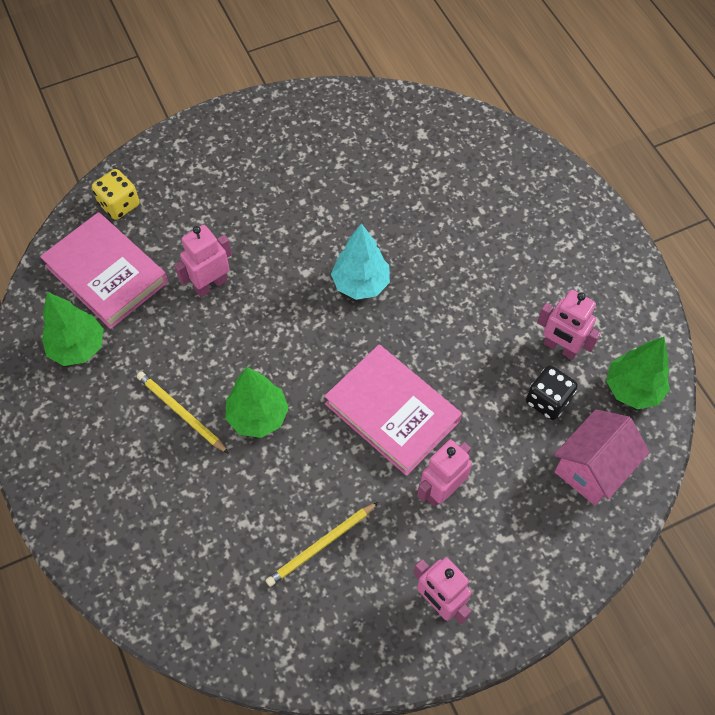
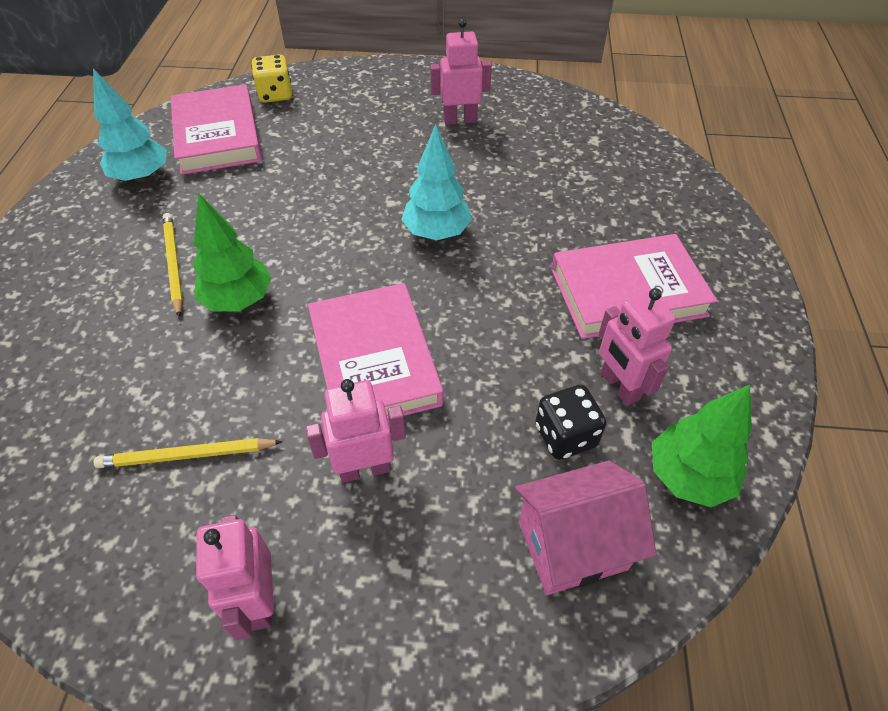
camera: 30 degrees right, 10 degrees down
green tree [42,292,104,366] -> turquoise tree [93,69,167,182]
pink robot [174,225,232,297] -> pink robot moved to [430,19,492,125]
none -> pink book [551,234,717,339]

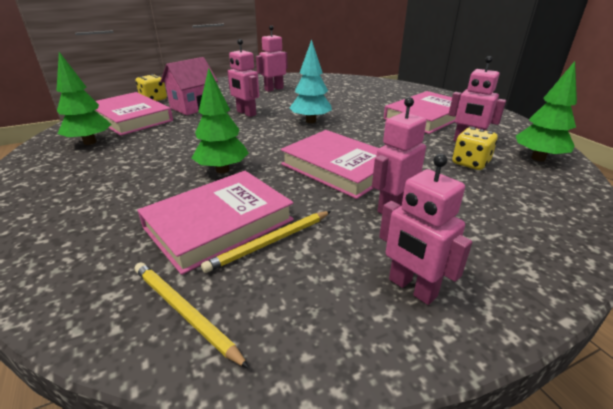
camera: 30 degrees left, 20 degrees down
turquoise tree [93,69,167,182] -> green tree [57,52,112,145]
yellow pencil [163,213,183,317] -> yellow pencil moved to [135,262,250,369]
pink house [515,461,656,595] -> pink house moved to [160,57,218,115]
black dice [535,385,607,460] -> yellow dice [452,127,498,170]
none -> pink book [137,171,294,275]
none -> pink robot [227,39,259,117]

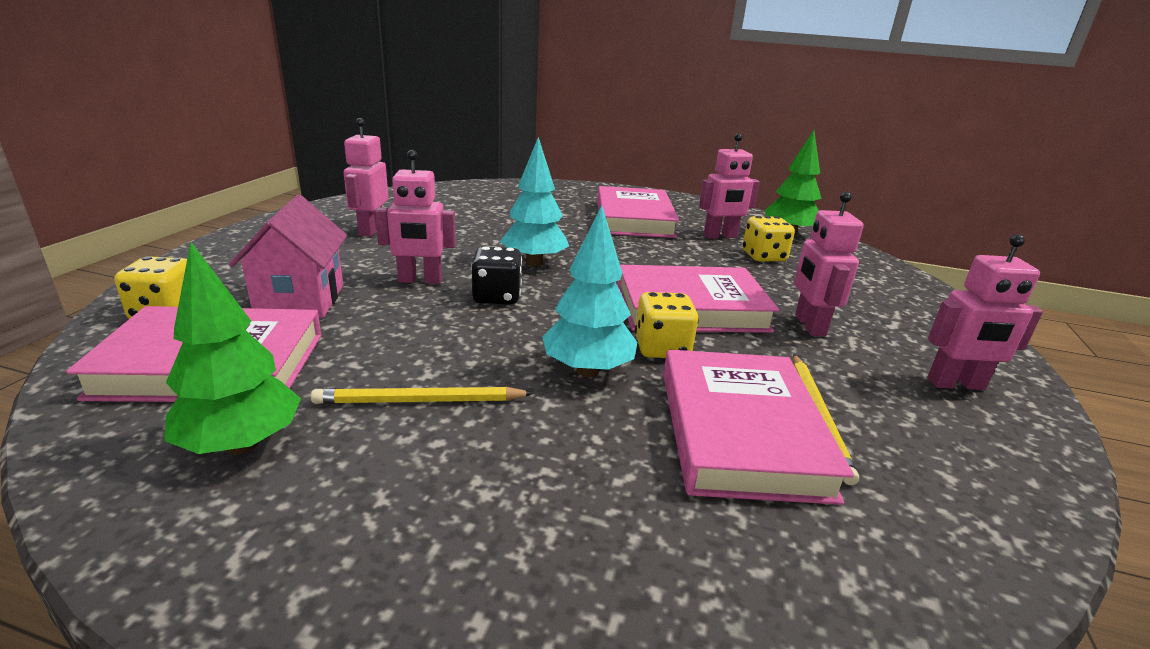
camera: 50 degrees left, 5 degrees down
yellow pencil [135,262,250,369] -> yellow pencil moved to [311,387,534,404]
green tree [192,68,249,173] -> turquoise tree [543,205,637,377]
none -> black dice [471,247,522,304]
none -> yellow dice [635,292,699,358]

